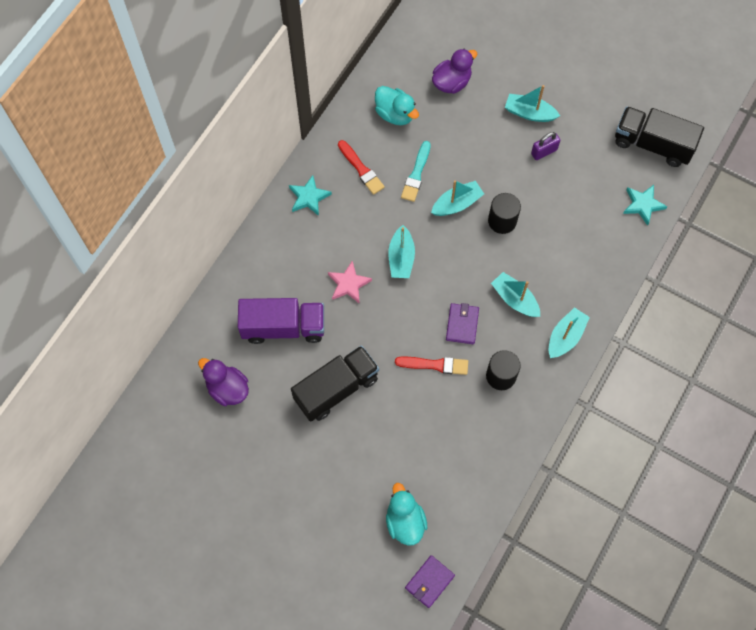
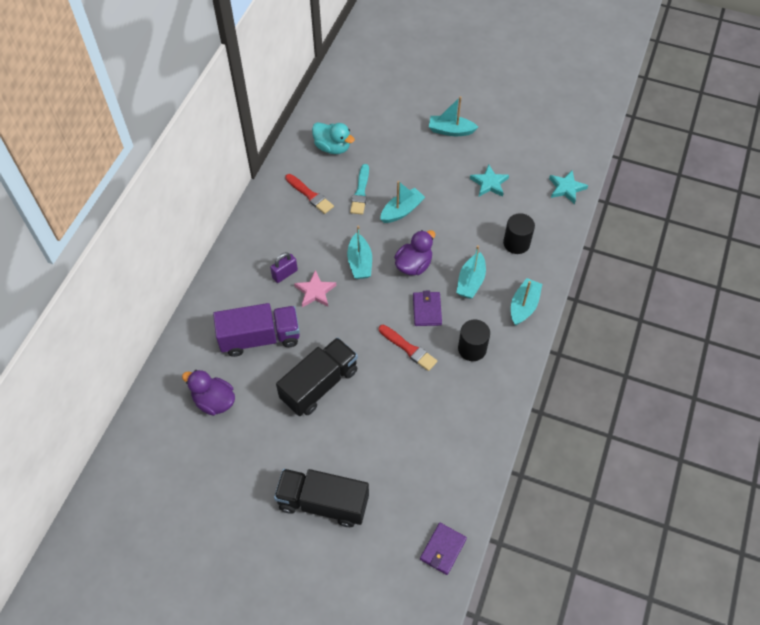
camera: 10 degrees left, 10 degrees down
turquoise star [289,175,332,216] -> turquoise star moved to [470,165,509,197]
turquoise duck [386,483,427,545] -> none
red brush [395,357,468,375] -> red brush turned 45 degrees clockwise [379,325,437,371]
purple duck [432,49,478,94] -> purple duck moved to [394,230,435,275]
black cylinder [488,193,521,234] -> black cylinder moved to [503,213,535,254]
turquoise boat [491,272,540,317] -> turquoise boat turned 105 degrees counterclockwise [457,245,486,299]
purple padlock [531,132,560,160] -> purple padlock moved to [270,252,298,283]
black truck [615,106,704,167] -> black truck moved to [274,469,369,527]

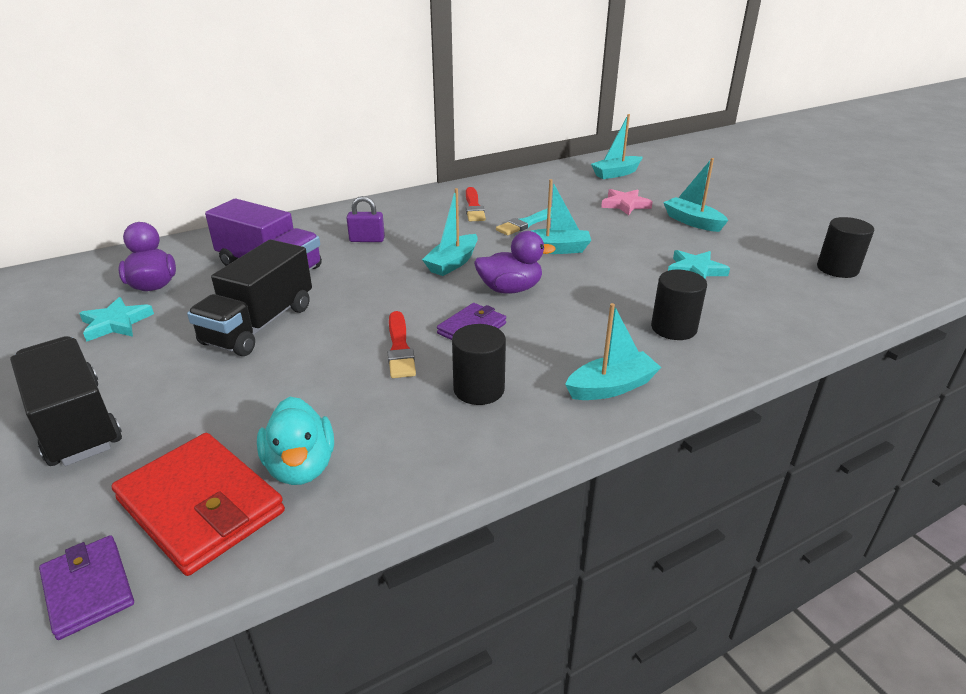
camera: 40 degrees right, 25 degrees down
black truck [276,337,358,416] -> black truck turned 120 degrees clockwise [187,240,312,356]
pink star [294,270,336,307] -> pink star moved to [601,189,653,215]
turquoise duck [312,122,355,154] -> turquoise duck moved to [257,397,334,485]
purple wallet [420,523,467,575] -> purple wallet turned 75 degrees clockwise [39,535,134,640]
turquoise boat [457,245,486,299] -> turquoise boat moved to [591,114,642,179]
turquoise star [549,170,588,204] -> turquoise star moved to [79,297,154,342]
none -> red wallet [111,433,285,576]
none -> black cylinder [817,217,874,278]

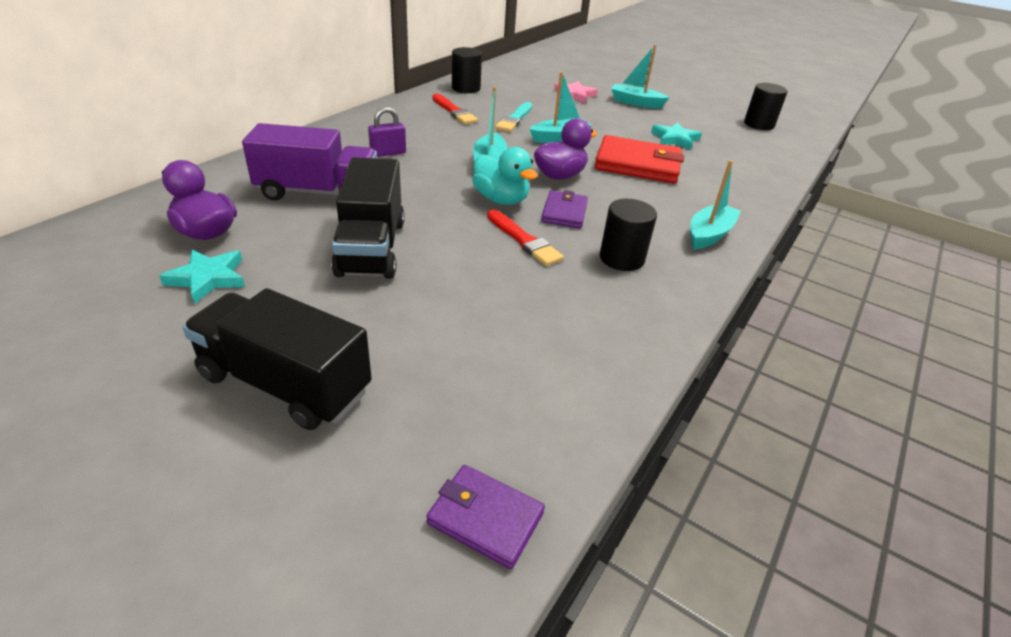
camera: 30 degrees left, 5 degrees up
red wallet [111,433,285,576] -> red wallet moved to [595,135,684,183]
turquoise duck [257,397,334,485] -> turquoise duck moved to [472,147,537,205]
turquoise boat [591,114,642,179] -> none
black cylinder [651,270,707,340] -> black cylinder moved to [452,47,482,93]

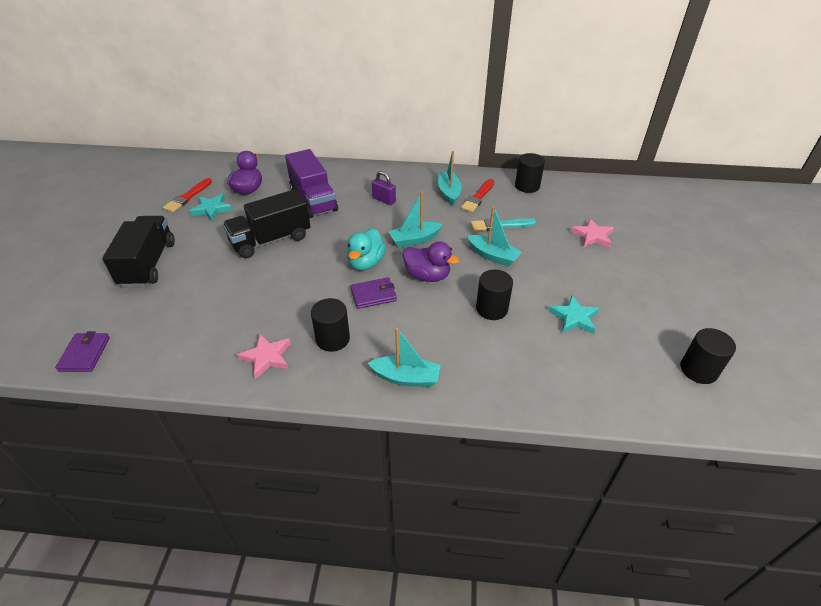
camera: 65 degrees right, 5 degrees up
red brush [487,209,564,266] -> red brush moved to [163,178,212,212]
red wallet [595,135,684,183] -> black cylinder [476,270,513,320]
turquoise boat [611,45,670,108] -> turquoise boat moved to [438,151,462,205]
none -> pink star [237,334,291,379]

